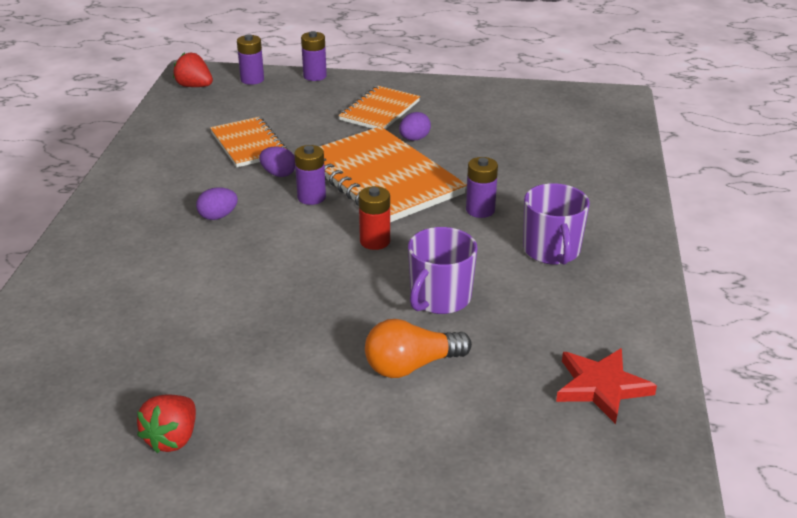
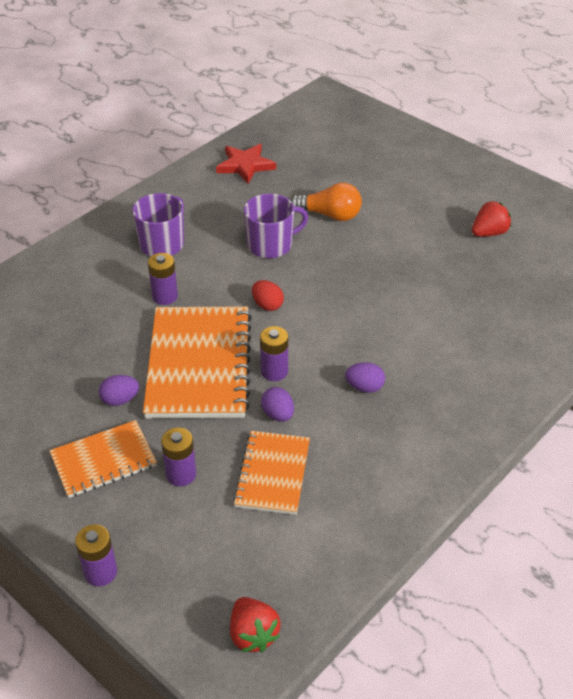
camera: 145 degrees left, 10 degrees up
purple battery [237,34,264,85] -> purple battery moved to [161,428,196,486]
red battery [359,186,390,250] -> red egg [252,280,284,311]

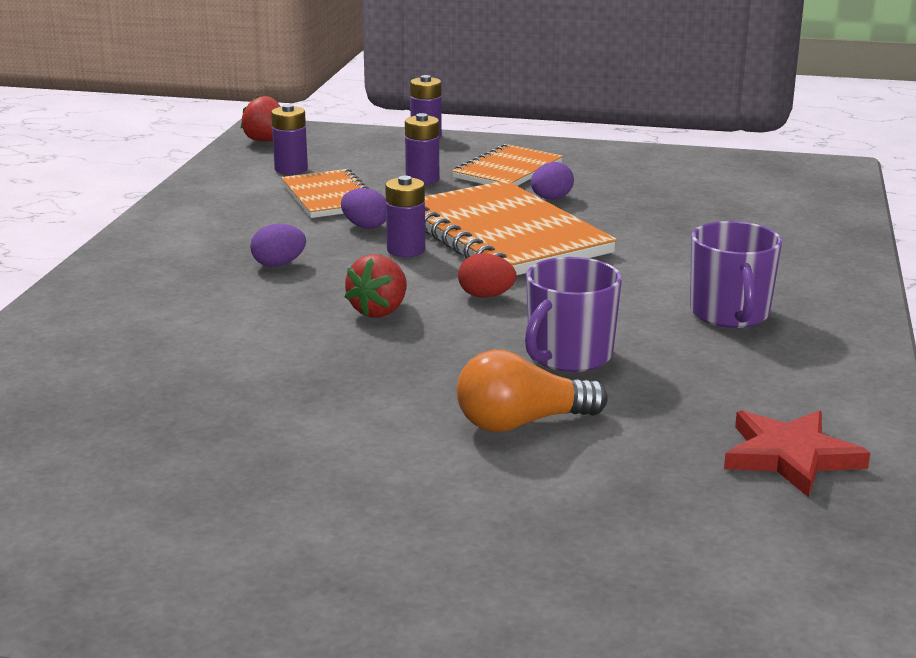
camera: 150 degrees right, 20 degrees down
purple battery [148,253,178,305] -> purple battery moved to [271,104,308,174]
red strawberry [472,201,511,237] -> red strawberry moved to [344,254,407,318]

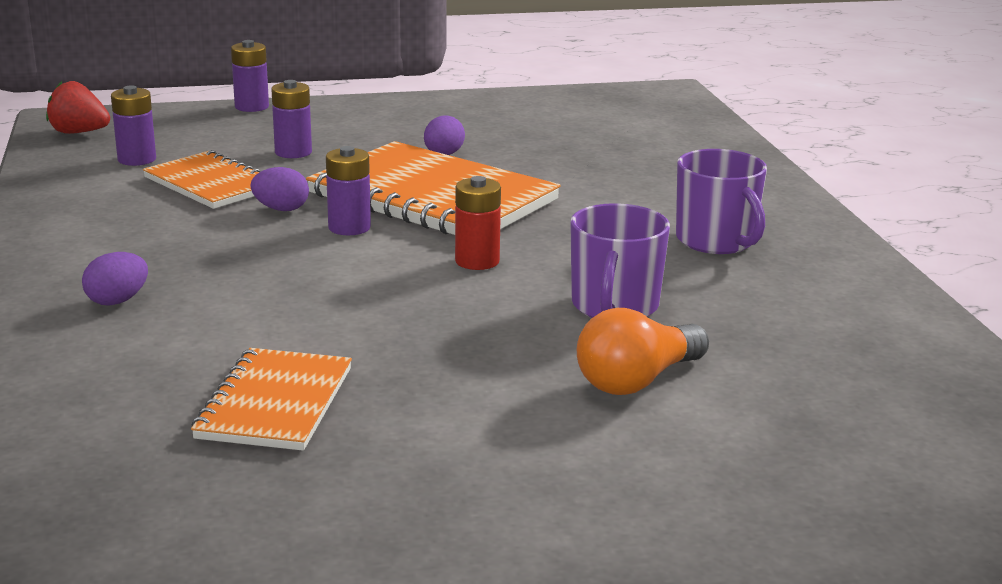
camera: 25 degrees left, 0 degrees up
purple egg [250,224,306,267] -> purple egg moved to [82,252,148,306]
red strawberry [344,254,407,318] -> none
orange notebook [452,144,563,186] -> orange notebook moved to [191,348,352,451]
red egg [458,253,516,298] -> red battery [455,176,501,270]
red star [724,410,870,497] -> none

